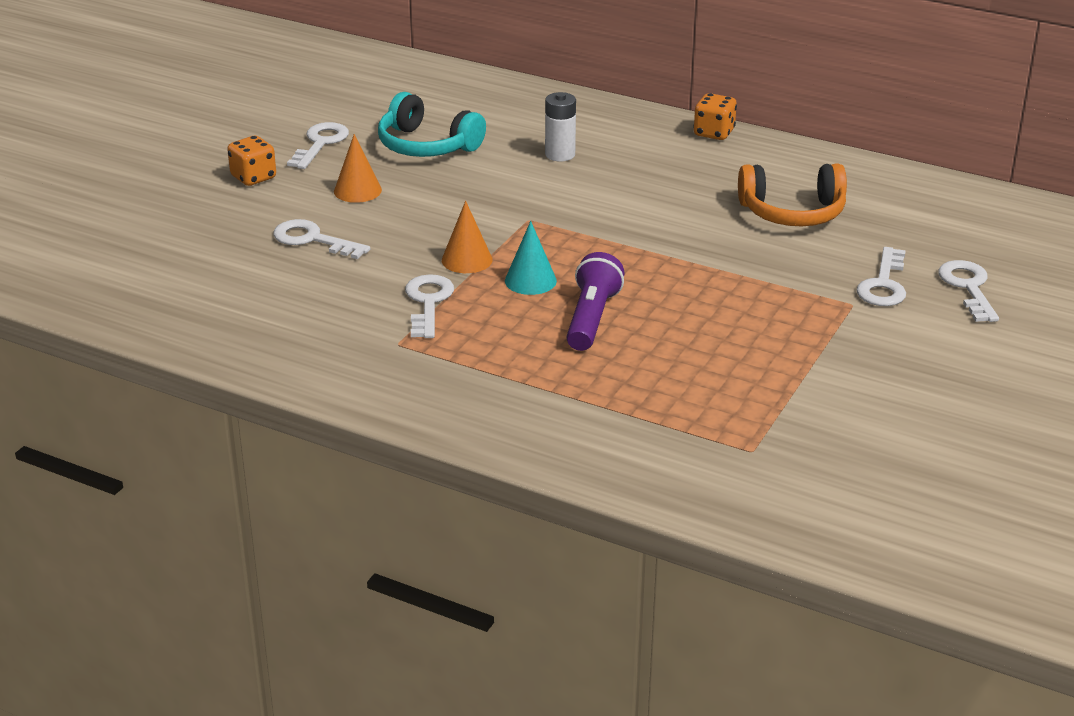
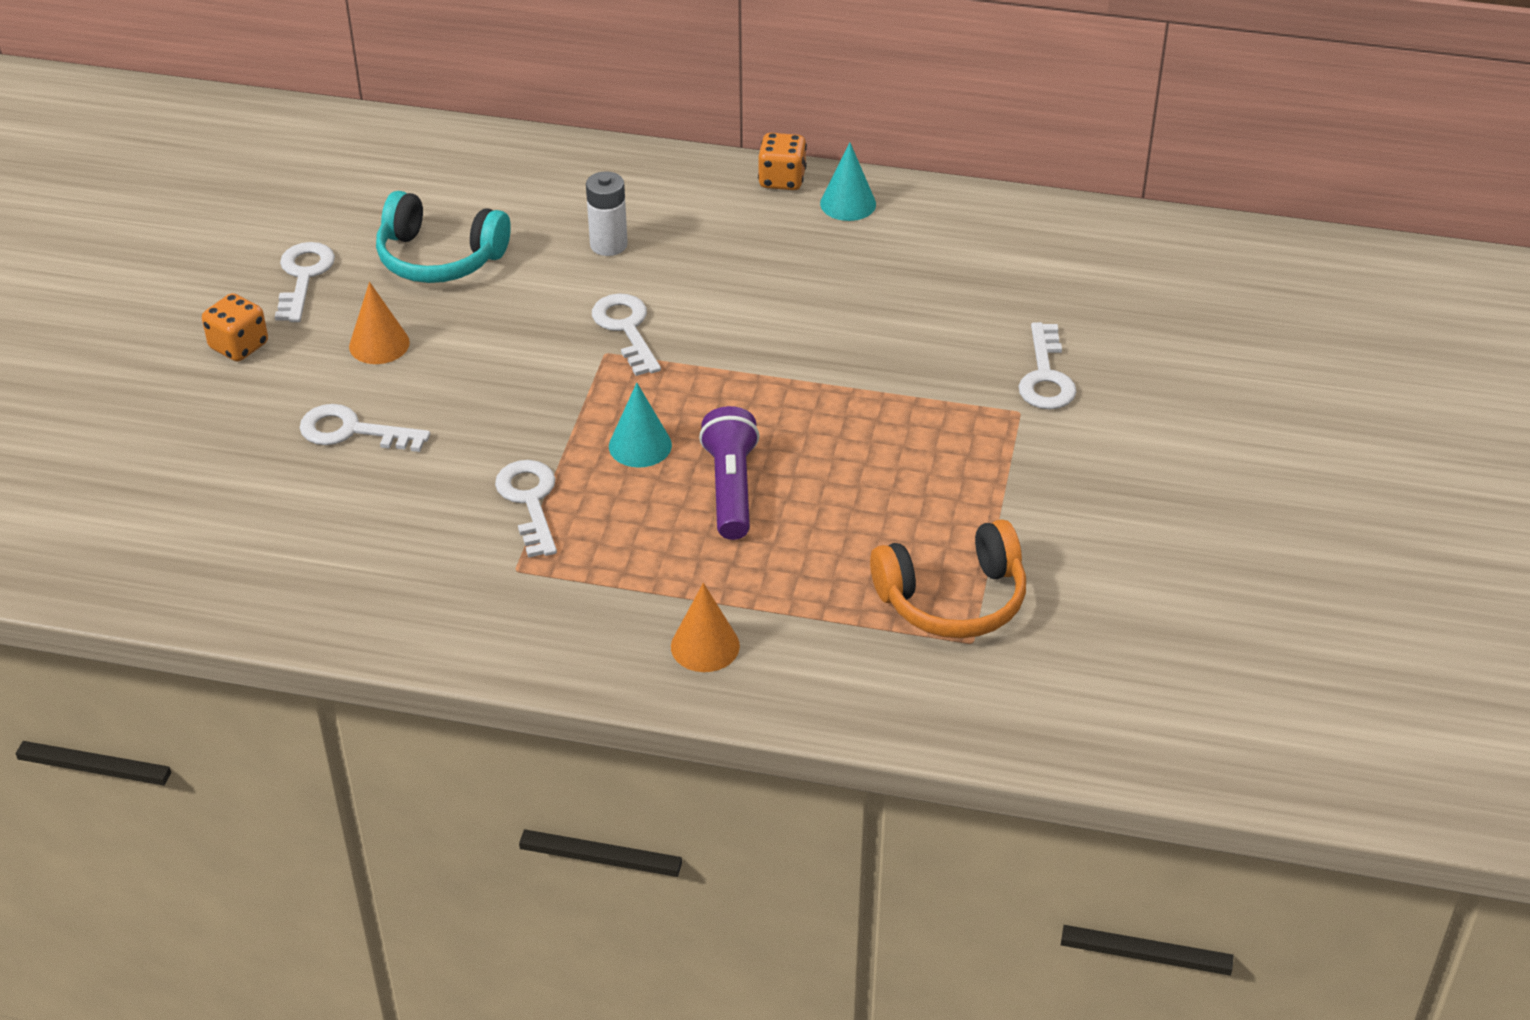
camera: 15 degrees left, 10 degrees up
orange cone [442,201,492,273] -> orange cone moved to [671,583,740,672]
orange headphones [738,164,847,226] -> orange headphones moved to [870,519,1026,638]
white key [938,260,999,322] -> white key moved to [592,293,661,376]
none -> turquoise cone [820,143,876,221]

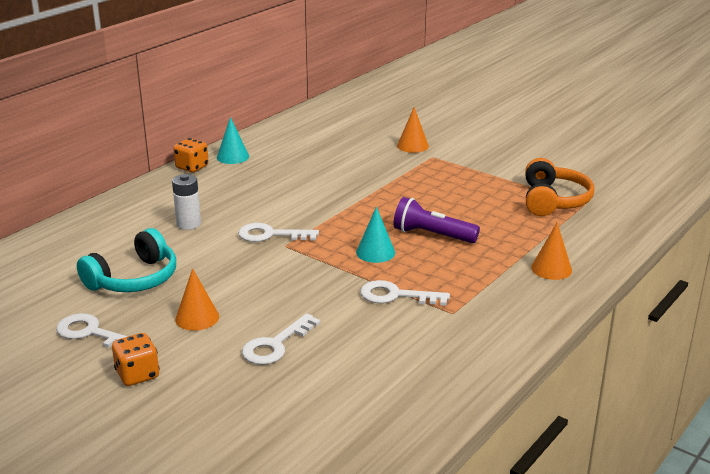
camera: 65 degrees left, 15 degrees down
white key [1019,322,1076,409] -> orange cone [397,107,429,153]

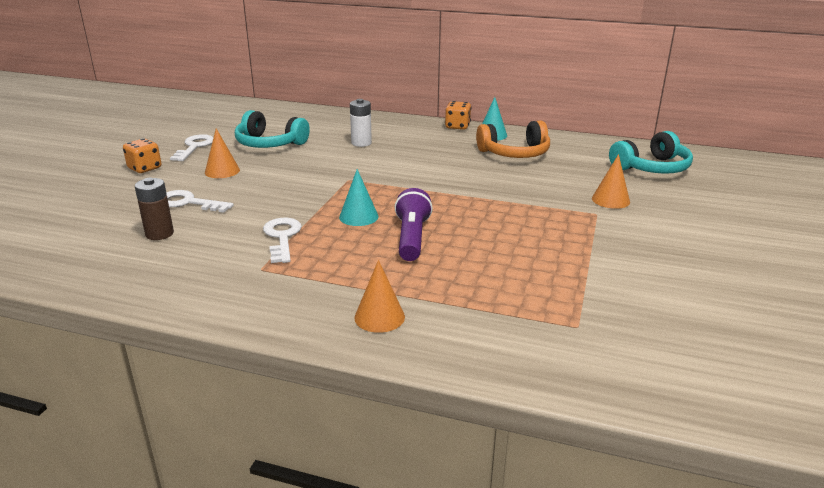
camera: 70 degrees right, 0 degrees up
white key [238,223,319,242] -> none
orange headphones [525,158,595,216] -> orange headphones moved to [476,120,550,158]
none -> brown battery [135,178,174,240]
none -> turquoise headphones [609,131,693,174]

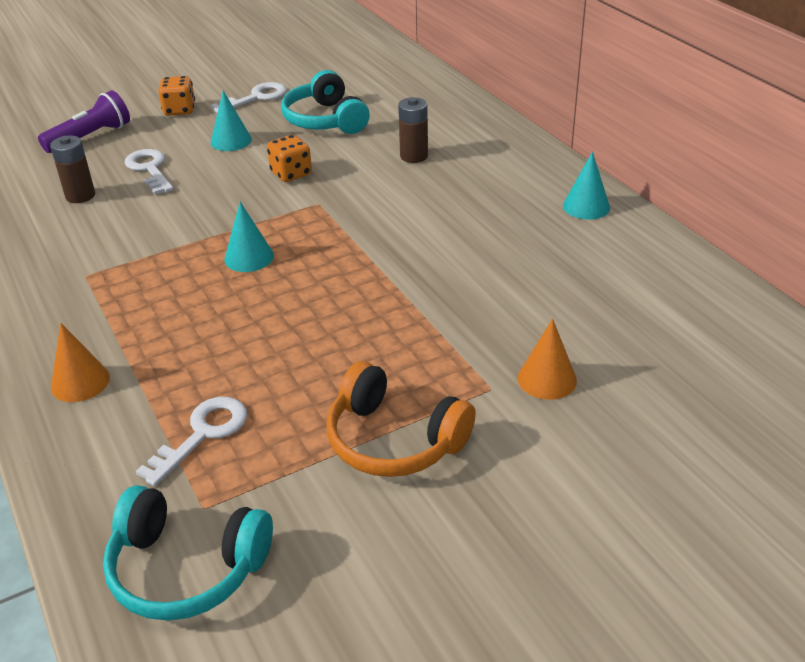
camera: 45 degrees right, 10 degrees up
orange cone [205,128,240,178] -> turquoise cone [211,91,252,151]
white key [263,218,302,263] -> white key moved to [136,397,247,486]
white battery [350,99,372,147] -> brown battery [398,97,428,163]
purple flashlight [394,188,433,261] -> purple flashlight moved to [38,90,130,153]
orange dice [445,101,471,130] -> orange dice moved to [267,135,312,182]
orange headphones [476,120,550,158] -> orange headphones moved to [327,361,476,477]
turquoise headphones [609,131,693,174] -> turquoise headphones moved to [103,485,273,621]

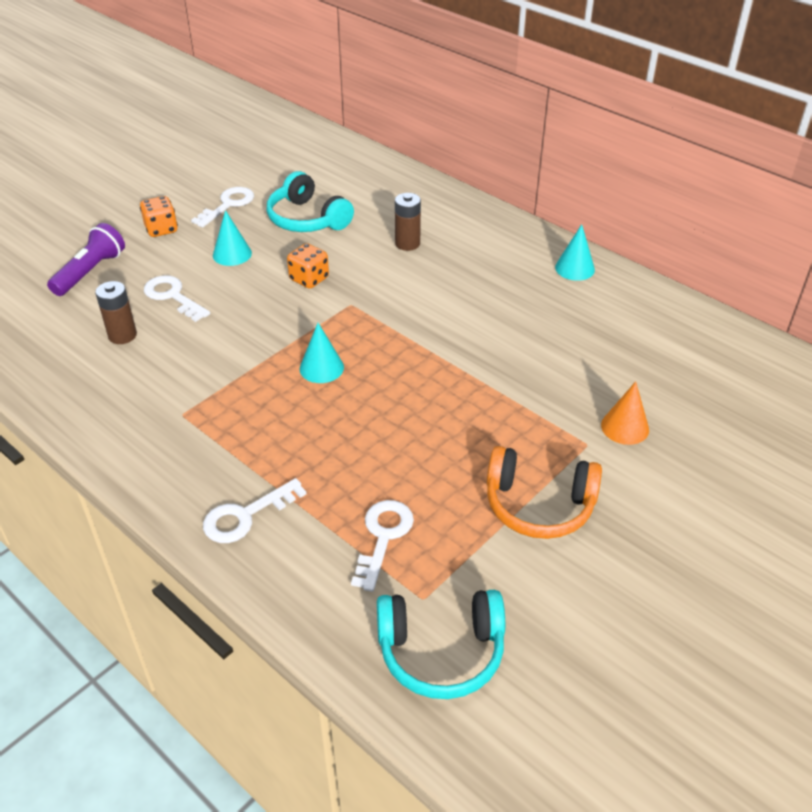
camera: 20 degrees left, 5 degrees up
orange cone [51,323,110,402] -> white key [203,478,306,543]

